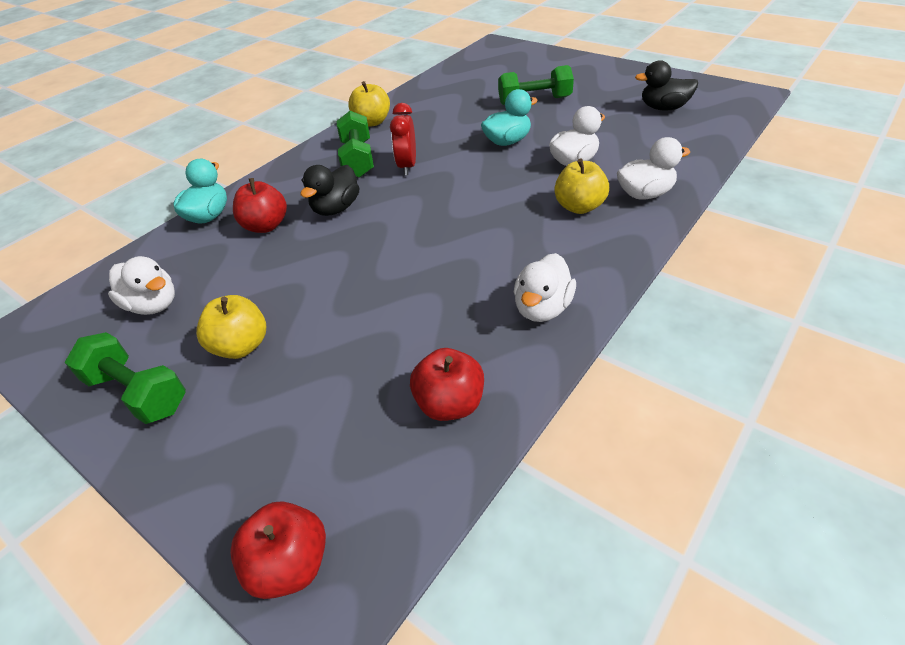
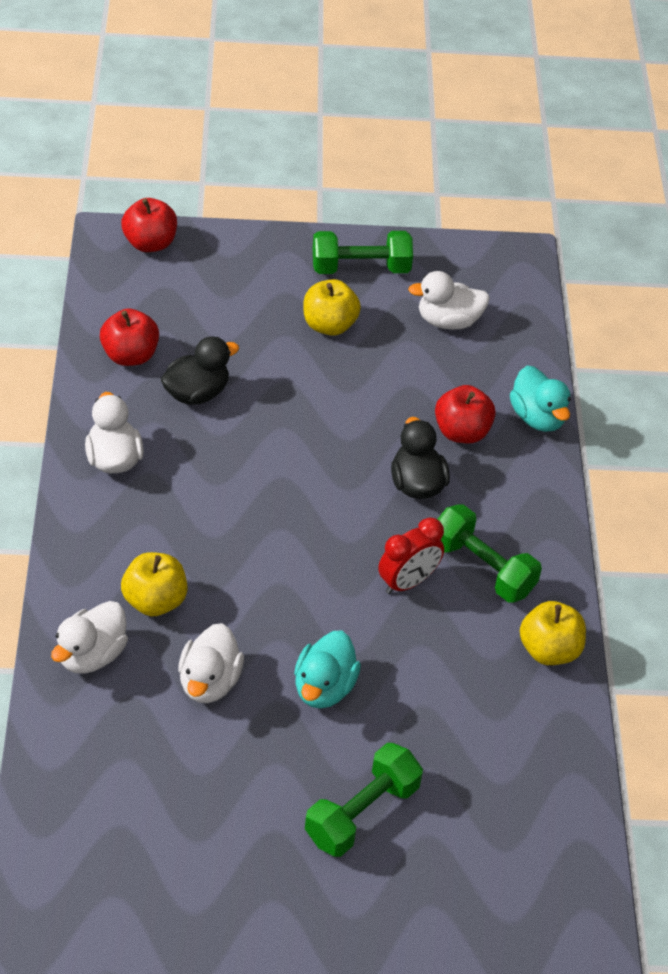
camera: 135 degrees right, 5 degrees up
red clock [390,103,416,175] -> red clock turned 90 degrees clockwise [378,517,444,594]
black duck [635,60,698,110] -> black duck moved to [161,337,239,405]

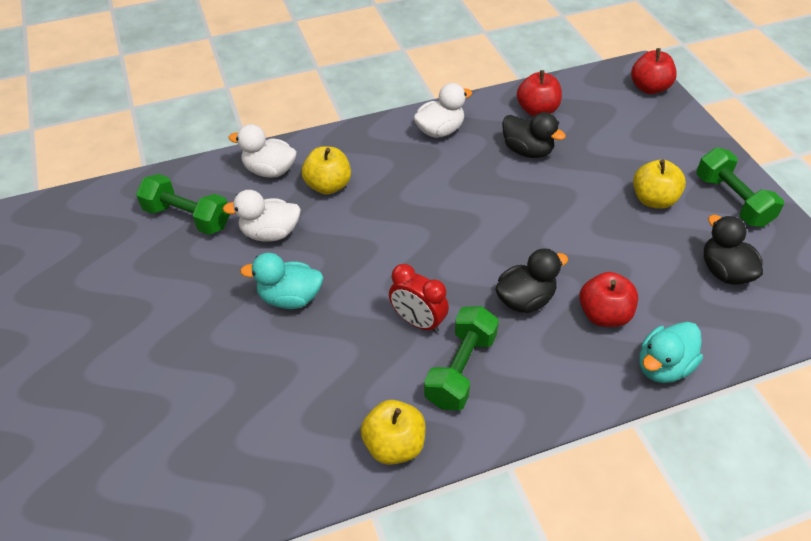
camera: 75 degrees right, 0 degrees up
green dumbbell [305,743,423,857] -> green dumbbell moved to [136,174,230,235]
white duck [408,271,490,330] -> black duck [704,215,763,285]

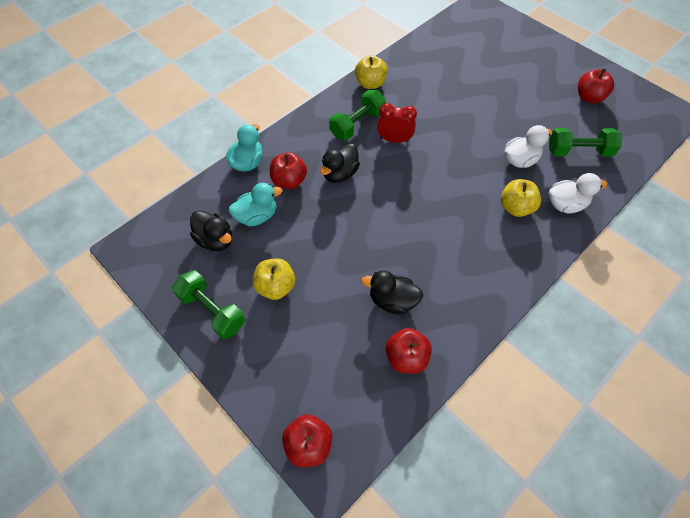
camera: 155 degrees right, 10 degrees up
turquoise duck [240,253,323,309] -> turquoise duck moved to [229,183,282,226]
white duck [413,83,472,138] -> none
green dumbbell [424,306,499,411] -> green dumbbell turned 45 degrees clockwise [329,90,386,140]
none -> red apple [578,68,614,104]

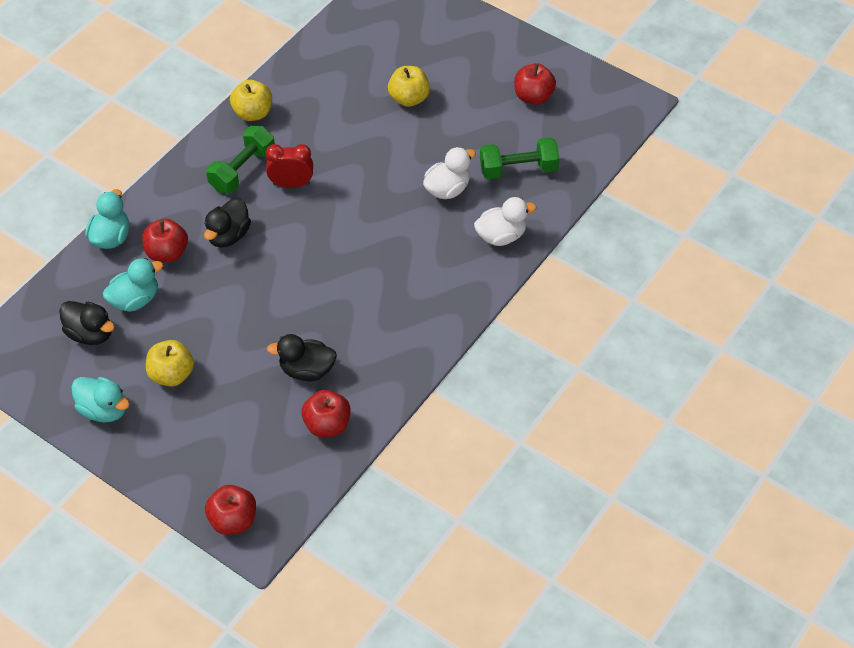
camera: 10 degrees left, 5 degrees down
green dumbbell [172,270,245,339] -> turquoise duck [71,377,130,422]
yellow apple [501,179,541,217] -> yellow apple moved to [388,66,430,107]

